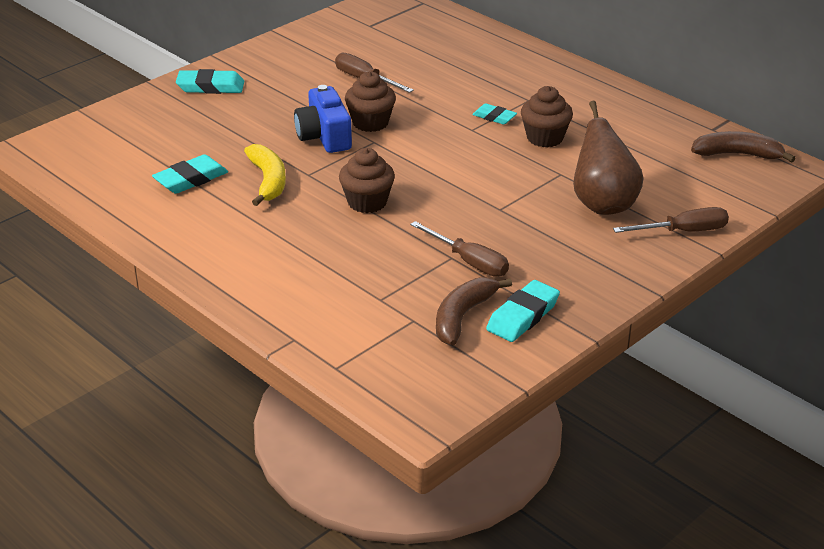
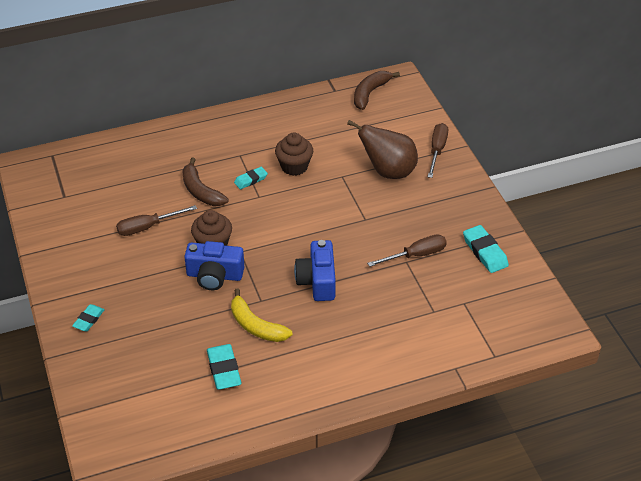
camera: 65 degrees left, 10 degrees up
turquoise eraser [176,69,244,94] -> turquoise eraser [72,304,105,331], size x0.63
yellow banana [244,144,286,206] -> yellow banana turned 150 degrees counterclockwise [231,288,292,342]
brown cupcake [339,148,395,213] -> blue camera [294,240,336,301]
brown banana [436,277,512,345] -> brown banana moved to [182,158,229,206]

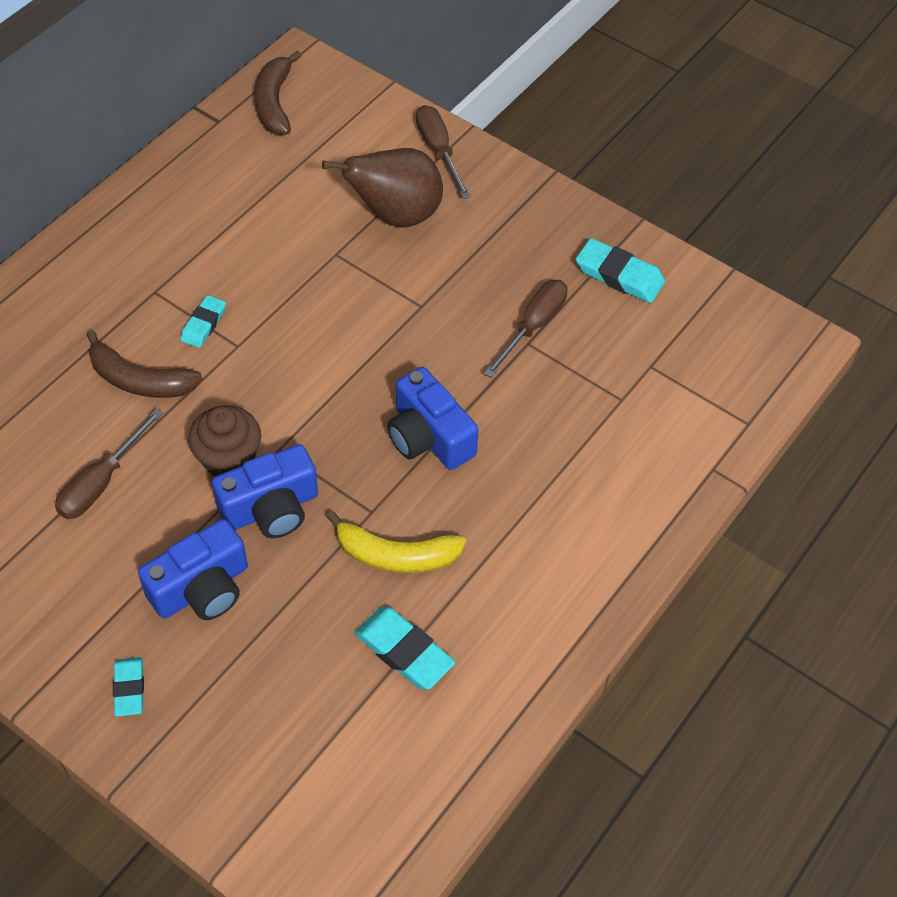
camera: 35 degrees left, 10 degrees up
brown cupcake [275,133,313,176] -> none
none -> blue camera [138,519,248,620]

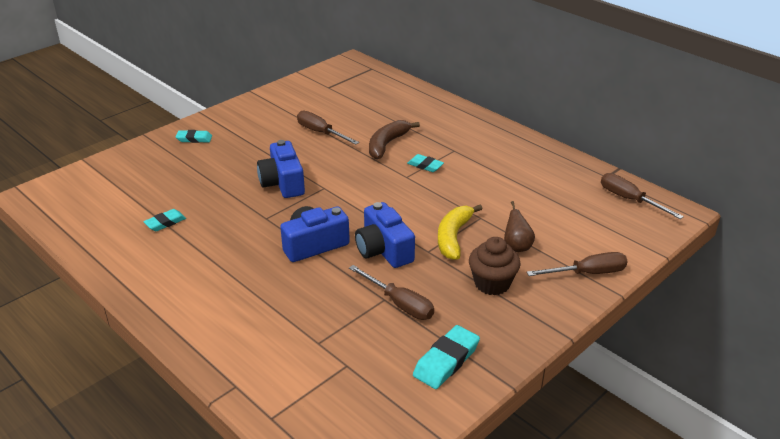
camera: 100 degrees right, 20 degrees down
blue camera [138,519,248,620] -> blue camera moved to [355,202,415,268]
brown cupcake [188,405,261,476] -> brown cupcake moved to [469,237,521,295]
brown banana [254,51,301,135] -> brown screwdriver [601,173,684,219]
brown pear [322,148,443,228] -> brown pear [504,201,535,252], size x0.51
yellow banana [327,511,466,573] -> yellow banana moved to [438,205,483,260]
turquoise eraser [354,607,456,690] -> turquoise eraser [143,209,186,231], size x0.63

